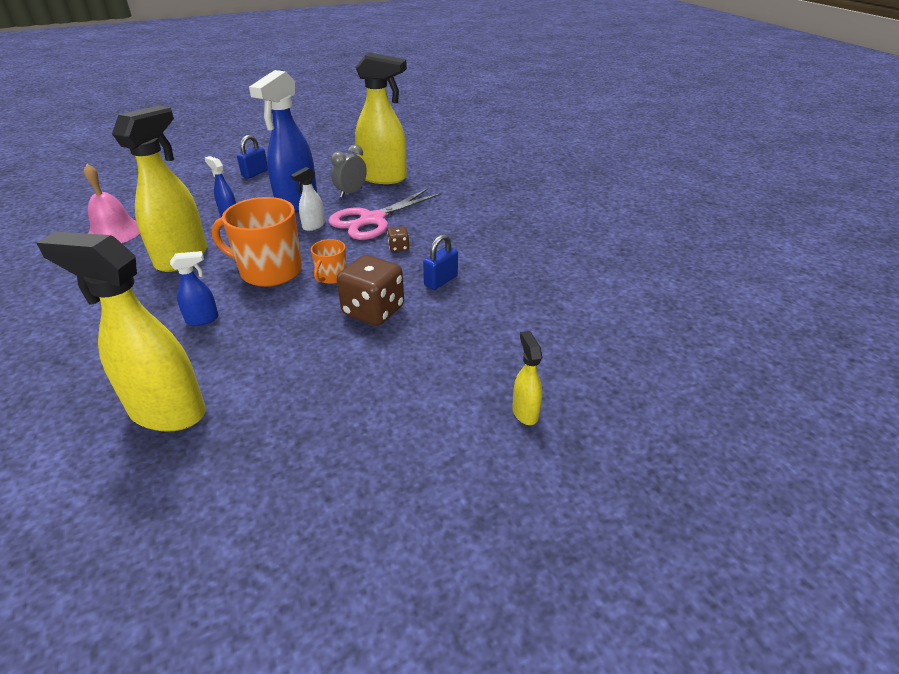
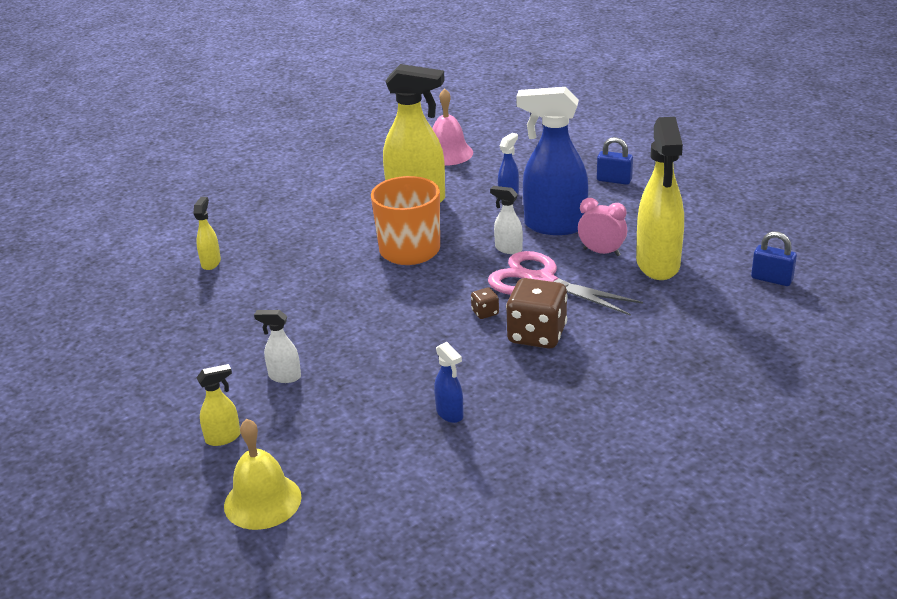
camera: 80 degrees right, 5 degrees down
yellow spray bottle [36,231,206,432] -> yellow spray bottle [193,197,221,270], size x0.46
blue spray bottle [170,251,219,326] -> blue spray bottle moved to [434,342,464,423]
orange mug [311,239,347,284] -> none
grey clock [331,145,367,198] -> pink clock [578,198,627,256]
brown dice [337,255,404,326] -> brown dice moved to [506,278,568,349]
blue padlock [423,234,458,290] -> blue padlock moved to [751,231,797,286]
none -> yellow bell [224,419,301,530]
none -> white spray bottle [254,310,301,383]

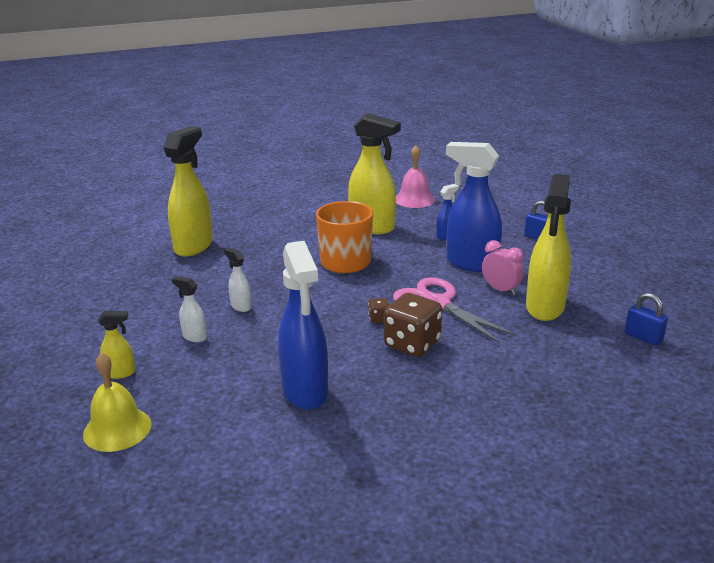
camera: 15 degrees right, 5 degrees down
yellow spray bottle [193,197,221,270] -> yellow spray bottle [163,126,213,257], size x2.19
blue spray bottle [434,342,464,423] -> blue spray bottle [278,241,328,410], size x2.19
white spray bottle [490,186,523,254] -> white spray bottle moved to [224,247,252,312]

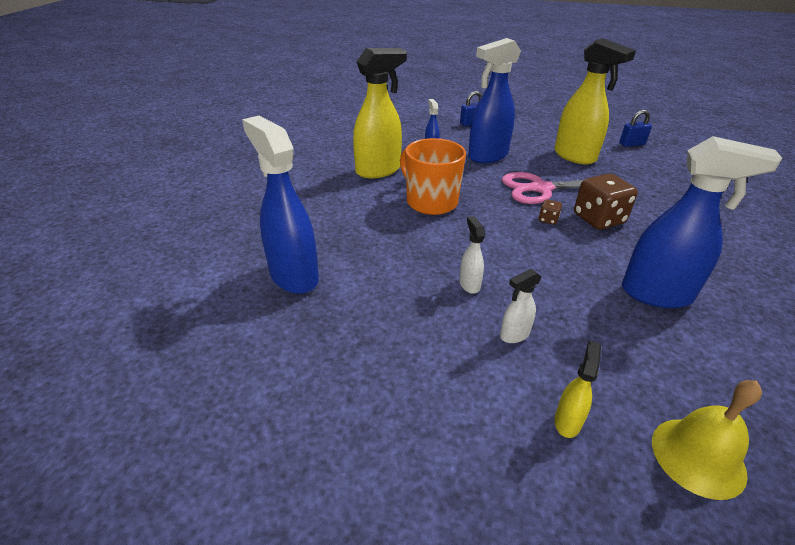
camera: 60 degrees left, 10 degrees up
yellow spray bottle [163,126,213,257] -> blue spray bottle [242,116,319,294]
white spray bottle [224,247,252,312] -> white spray bottle turned 90 degrees clockwise [459,216,485,294]
pink bell [396,145,435,208] -> none
pink clock [482,240,524,295] -> none

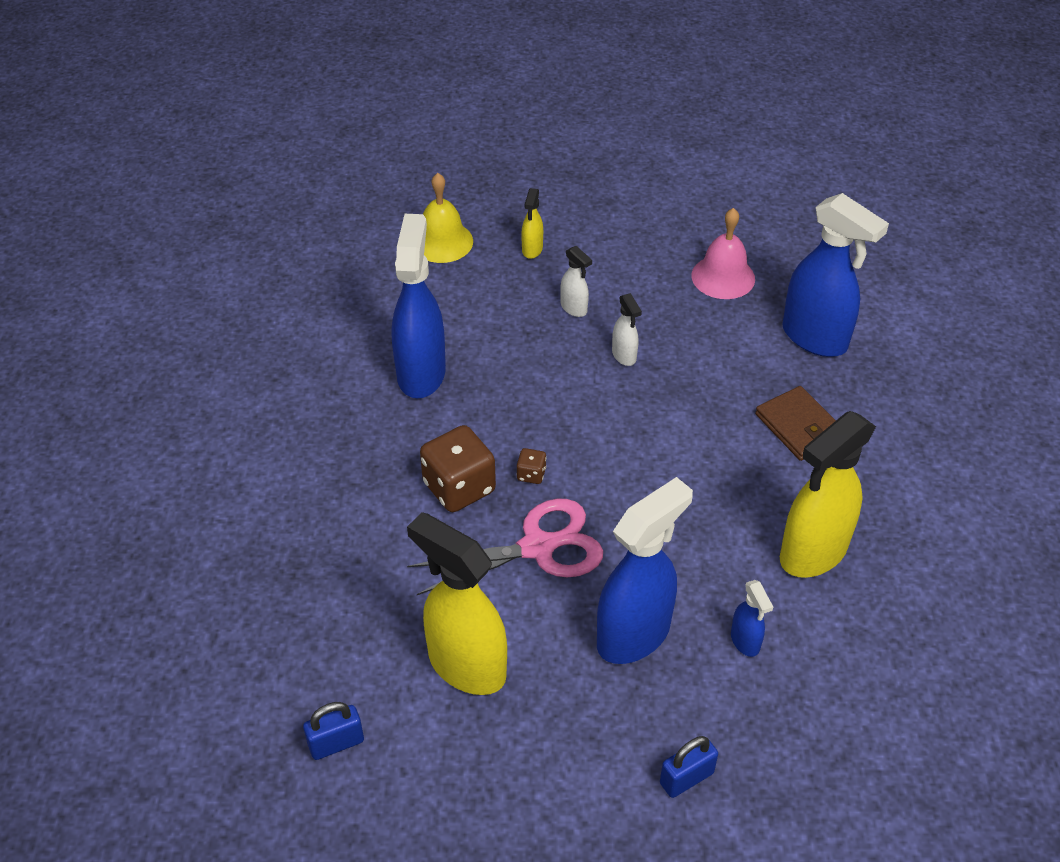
camera: 170 degrees right, 10 degrees up
orange mug [400,138,466,215] -> none
white spray bottle [500,269,542,343] -> white spray bottle turned 90 degrees clockwise [560,246,592,317]
blue spray bottle [622,136,782,308] -> blue spray bottle turned 90 degrees clockwise [391,214,446,398]
none -> pink bell [691,208,755,299]
none -> brown wallet [755,386,836,461]

